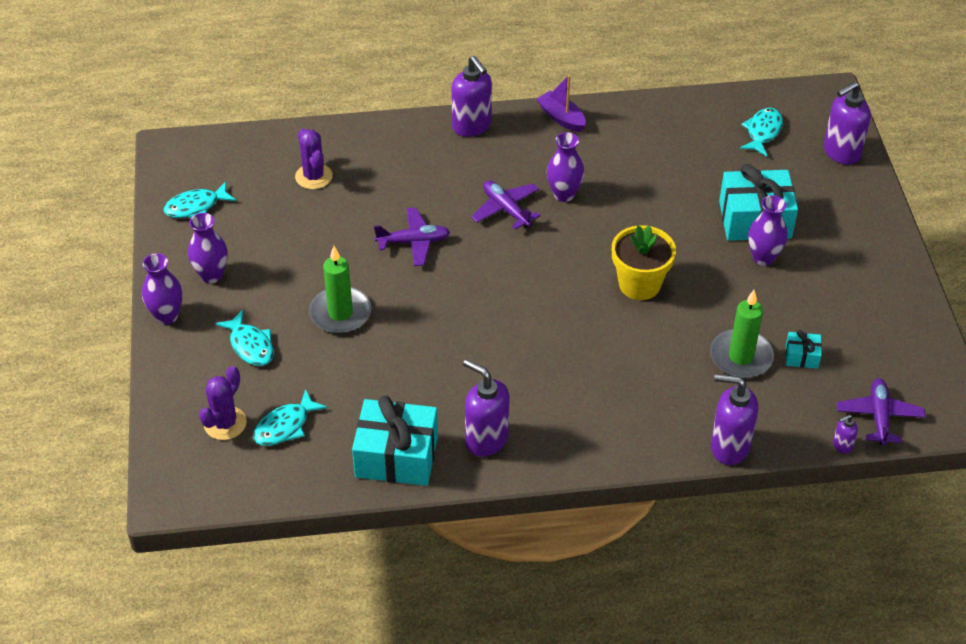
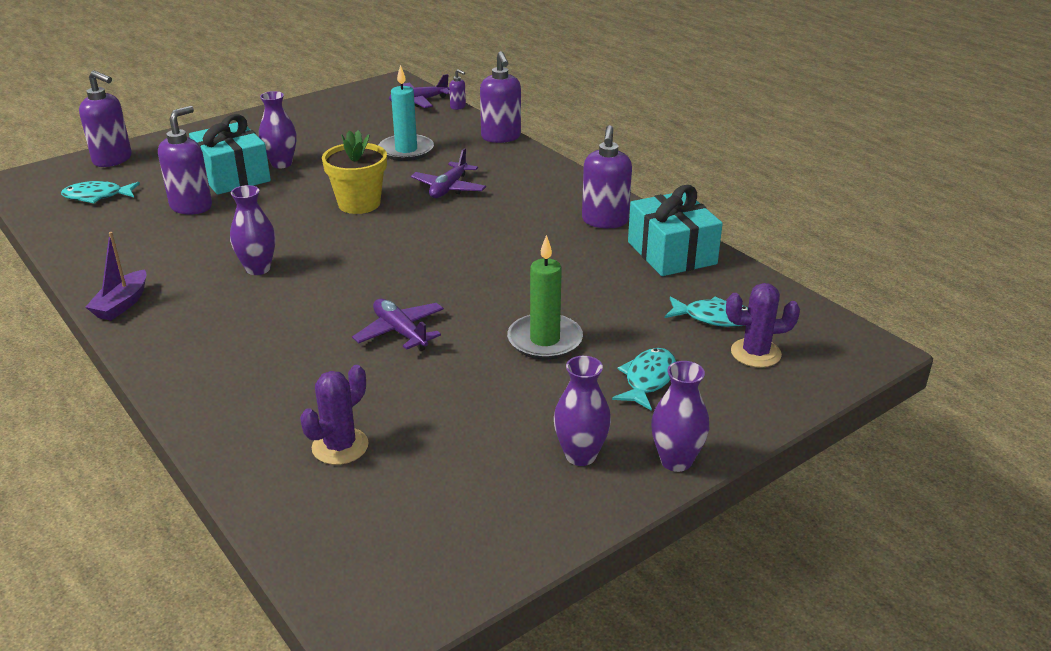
camera: 120 degrees left, 15 degrees down
turquoise fish [163,181,236,218] -> none
purple soap dispenser [451,56,492,137] -> purple soap dispenser moved to [158,106,212,215]
purple plane [471,181,540,230] -> purple plane moved to [411,148,486,198]
green candle [710,290,774,378] -> turquoise candle [378,65,434,161]
turquoise gift [785,330,822,369] -> none

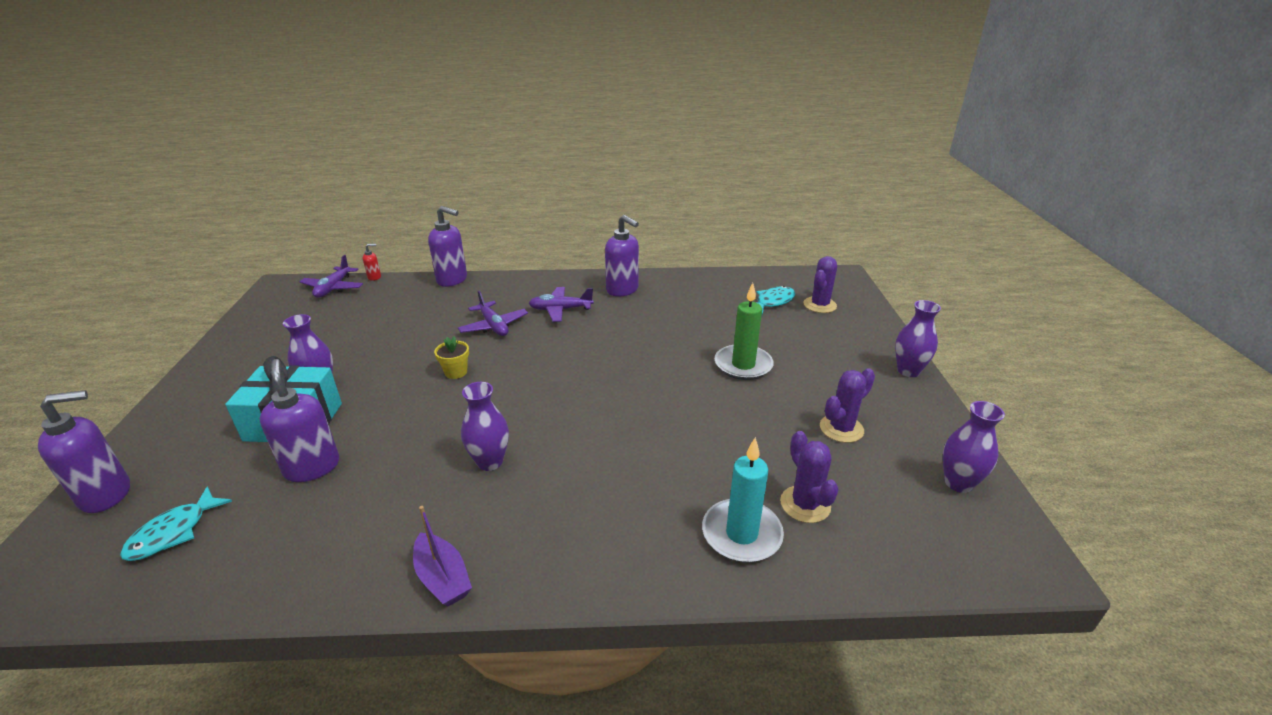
camera: 55 degrees left, 0 degrees up
yellow flower pot [322,130,387,214] -> yellow flower pot [434,336,469,379], size x0.54
purple plane [352,299,444,351] -> purple plane moved to [529,287,594,322]
turquoise candle [378,65,434,161] -> turquoise candle moved to [702,437,784,563]
purple soap dispenser [449,69,466,110] -> red soap dispenser [363,244,381,281]
purple vase [554,356,611,466] -> purple vase moved to [943,401,1005,493]
turquoise fish [612,348,676,411] -> none
turquoise gift [628,185,723,276] -> none
none -> purple cactus [820,368,875,443]

